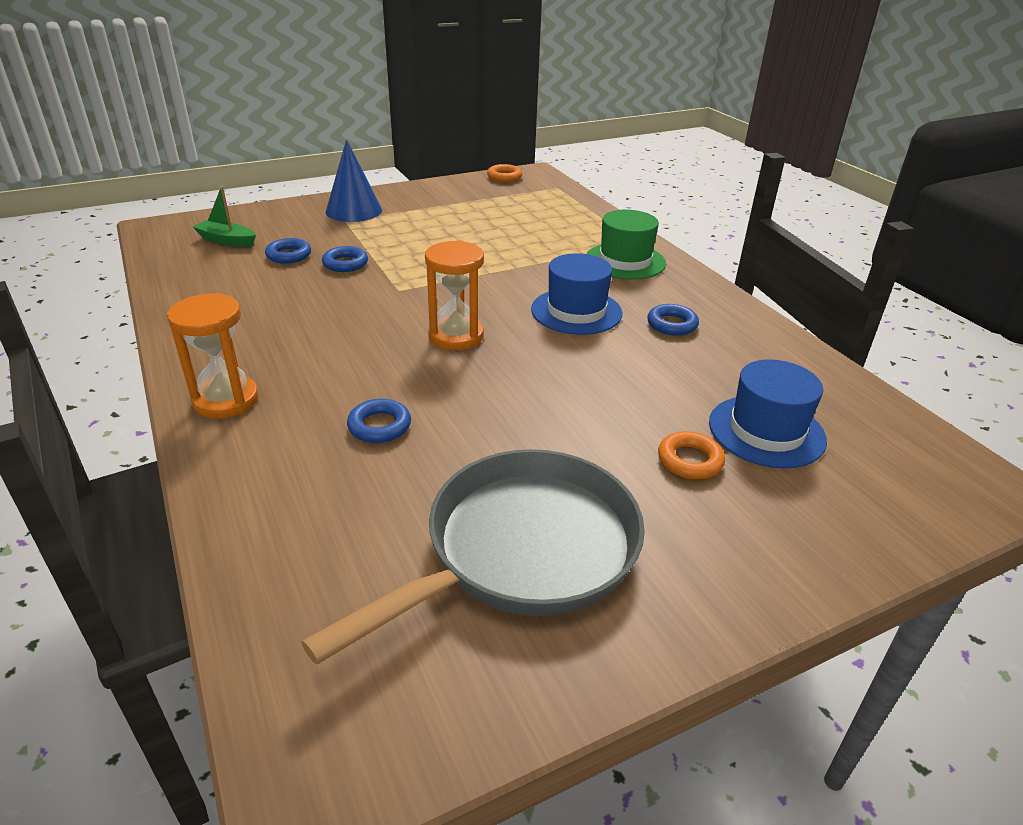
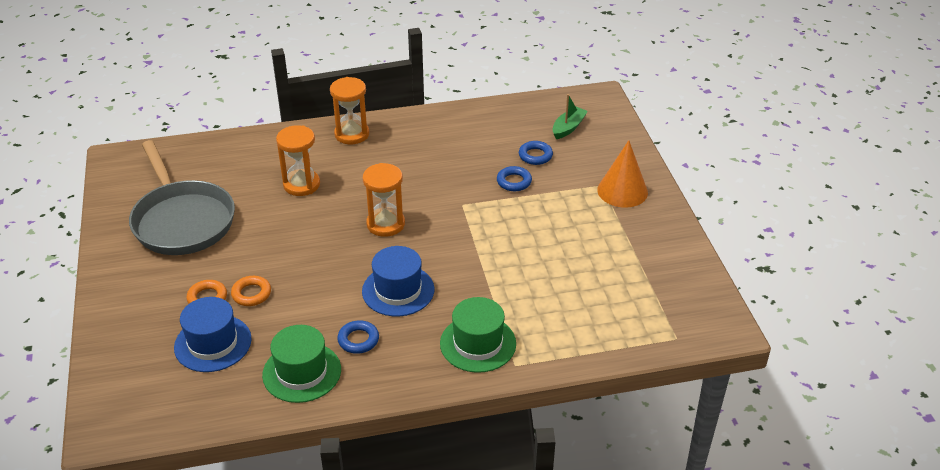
camera: 105 degrees right, 5 degrees up
blue cone [326,139,382,222] -> orange cone [597,140,648,208]
blue ring [347,399,411,443] -> orange hourglass [276,125,320,196]
orange ring [487,164,522,182] -> orange ring moved to [231,276,271,306]
none -> green hat [262,325,341,403]

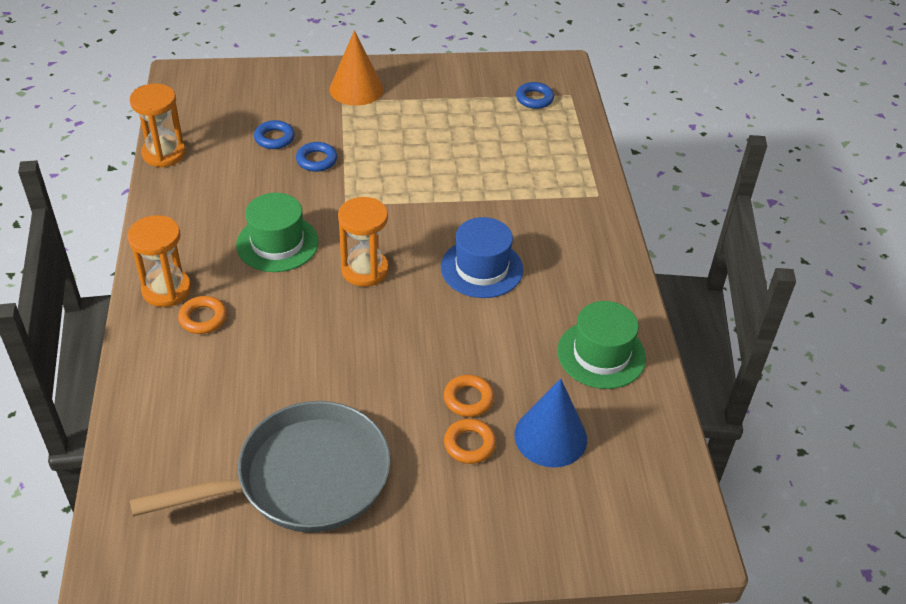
camera: 85 degrees left, 5 degrees up
blue hat [174,297,252,372] -> blue cone [514,378,587,467]
orange hourglass [276,125,320,196] -> orange hourglass moved to [130,83,186,168]
blue ring [337,320,379,354] -> blue ring moved to [516,82,554,109]
green hat [440,297,516,373] -> green hat moved to [236,193,319,272]
green boat [553,94,588,139] -> none
none -> orange ring [178,296,227,334]

